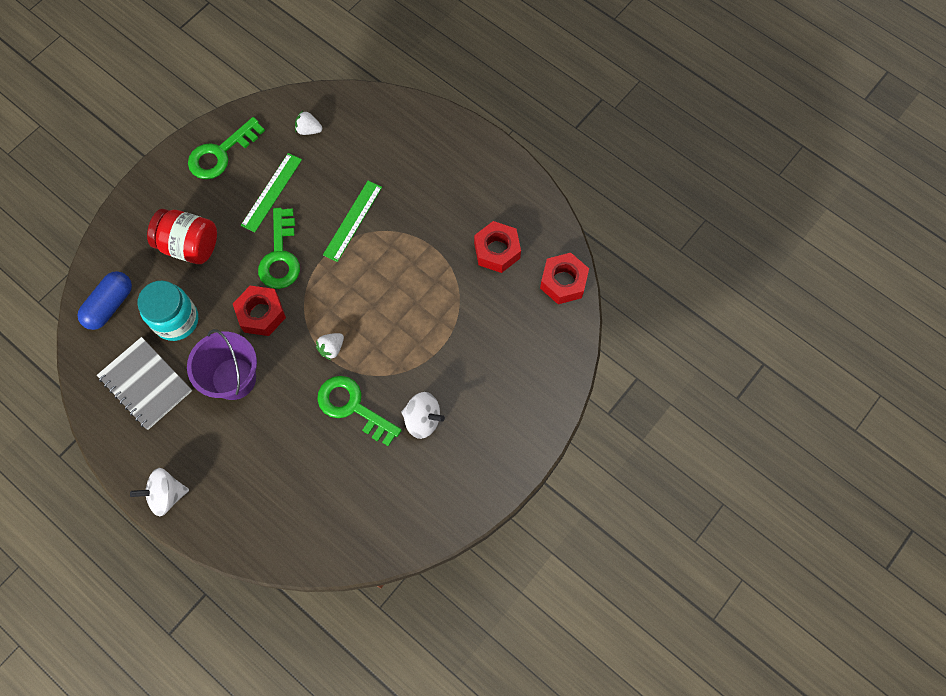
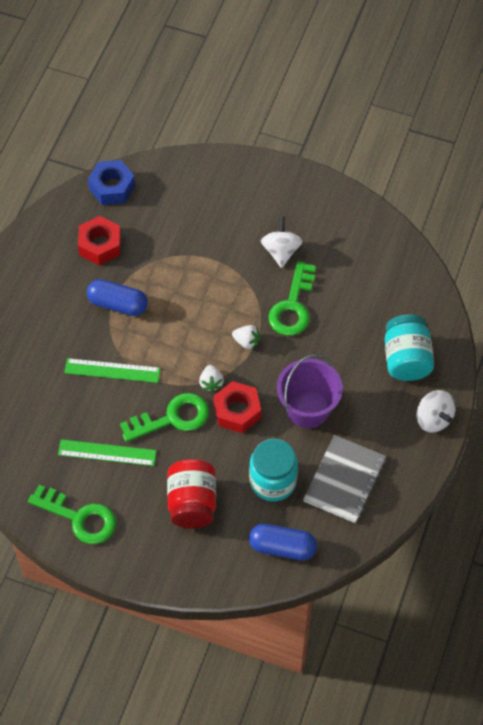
camera: 110 degrees left, 10 degrees down
white strawberry [295,111,322,135] -> white strawberry moved to [199,365,224,393]
red nut [540,253,589,304] -> blue nut [88,160,135,205]
none -> blue capsule [87,279,148,316]
none -> turquoise jar [384,314,434,381]

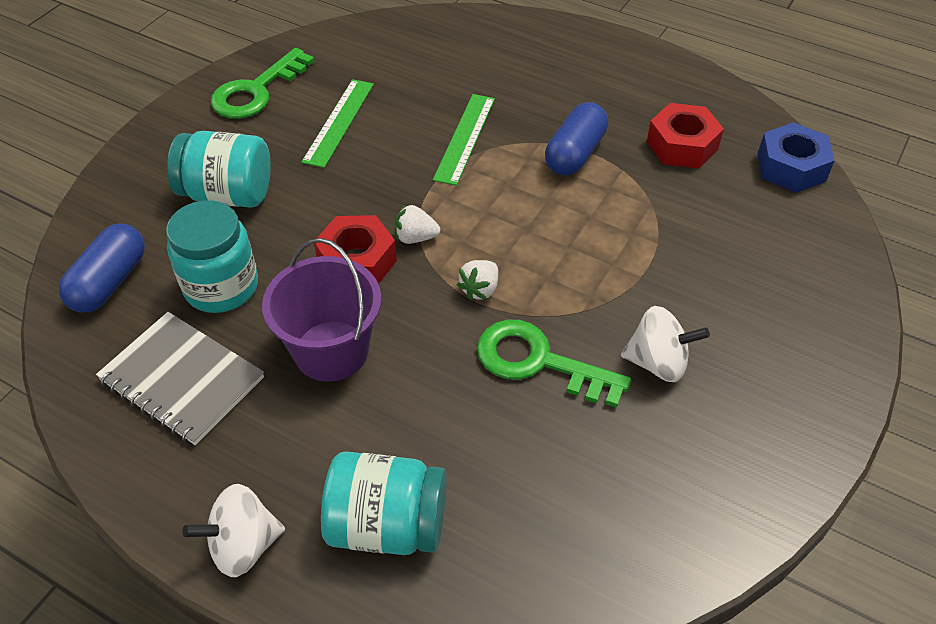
camera: 100 degrees right, 10 degrees down
green key [120,393,209,442] -> none
red jar [167,459,216,528] -> turquoise jar [167,131,271,208]

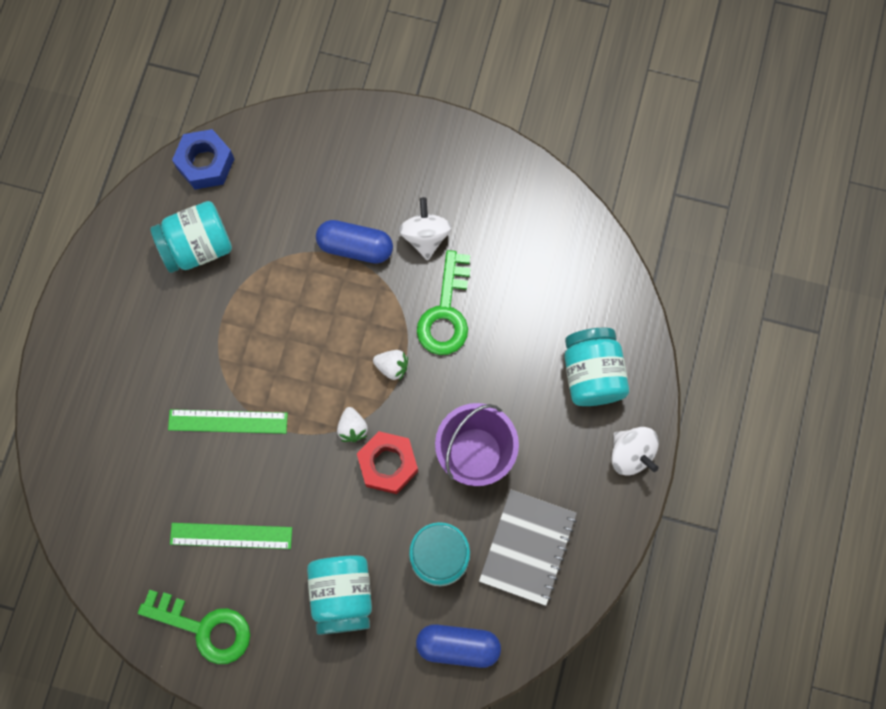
camera: 105 degrees left, 25 degrees up
blue capsule [545,102,608,176] -> blue capsule moved to [316,220,393,264]
red nut [647,103,724,169] -> turquoise jar [150,201,232,273]

